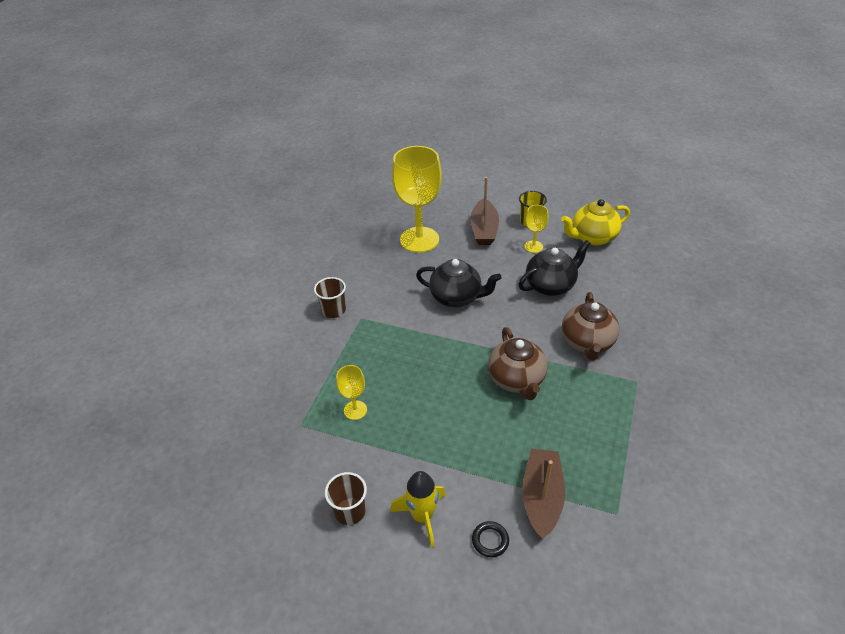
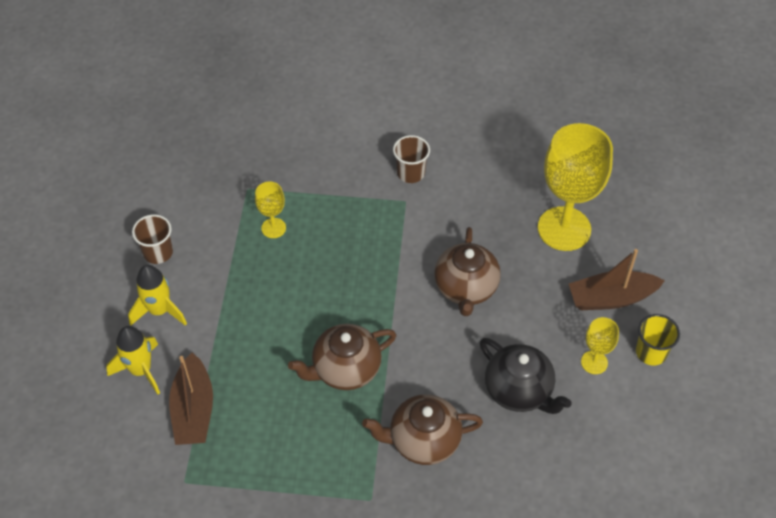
camera: 75 degrees right, 10 degrees up
black teapot [416,259,502,307] -> brown teapot [434,227,501,316]
black ring [472,521,509,557] -> yellow rocket [106,326,160,394]
brown boat [522,448,565,539] -> brown boat turned 90 degrees clockwise [169,353,213,445]
yellow teapot [561,199,630,246] -> none

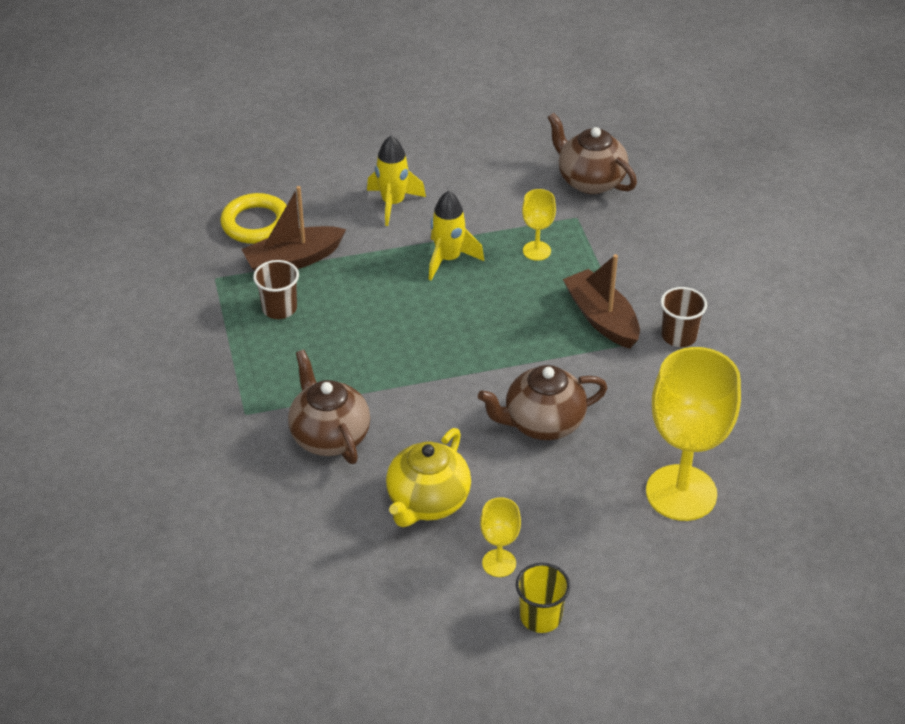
camera: 70 degrees right, 10 degrees down
yellow rocket [106,326,160,394] -> yellow rocket moved to [429,191,484,280]
brown cup [132,214,173,264] -> brown cup moved to [253,260,299,319]
brown teapot [288,324,396,390] -> brown teapot moved to [547,113,637,194]
black teapot [480,338,572,414] -> yellow teapot [386,428,471,527]
brown boat [569,249,665,310] -> brown boat moved to [563,254,640,349]
none -> yellow ring [220,193,287,244]

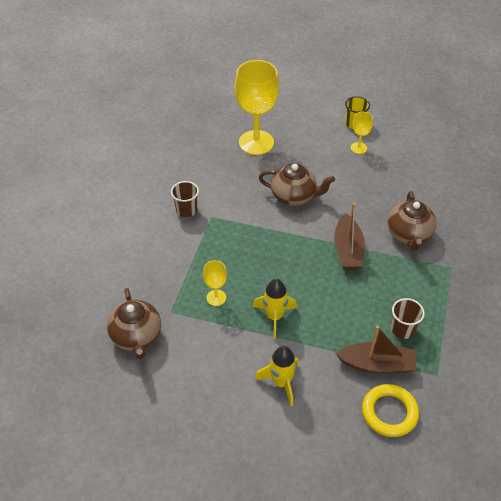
camera: 150 degrees left, 5 degrees up
yellow teapot [386,428,471,527] -> none
brown boat [563,254,640,349] -> brown boat moved to [334,203,365,270]

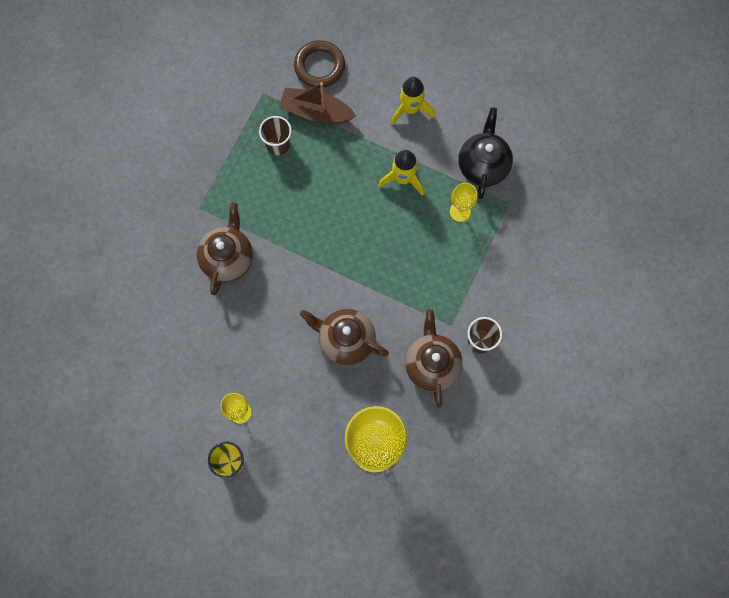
camera: 170 degrees left, 25 degrees up
brown teapot [107,288,161,359] -> brown teapot moved to [405,309,463,408]
brown boat [334,203,365,270] -> none
yellow ring [362,384,419,437] -> brown ring [294,40,345,88]
none -> black teapot [458,107,513,199]

